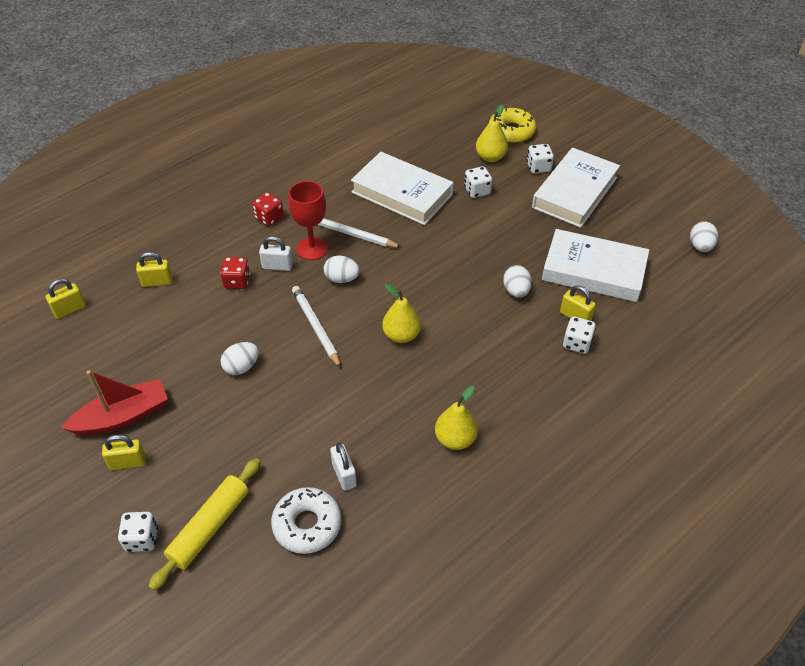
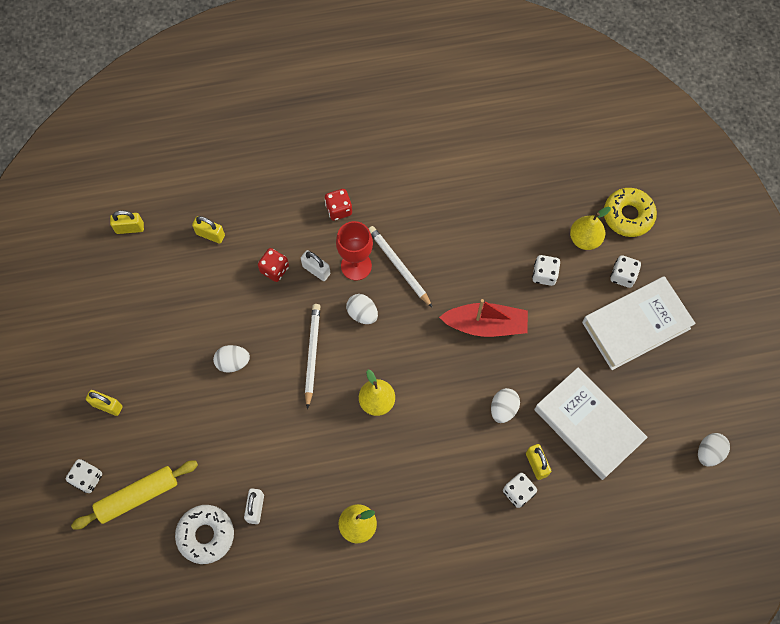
camera: 30 degrees right, 20 degrees up
red boat [61,370,168,435] -> red boat moved to [439,299,528,337]
white book [351,152,454,225] -> none

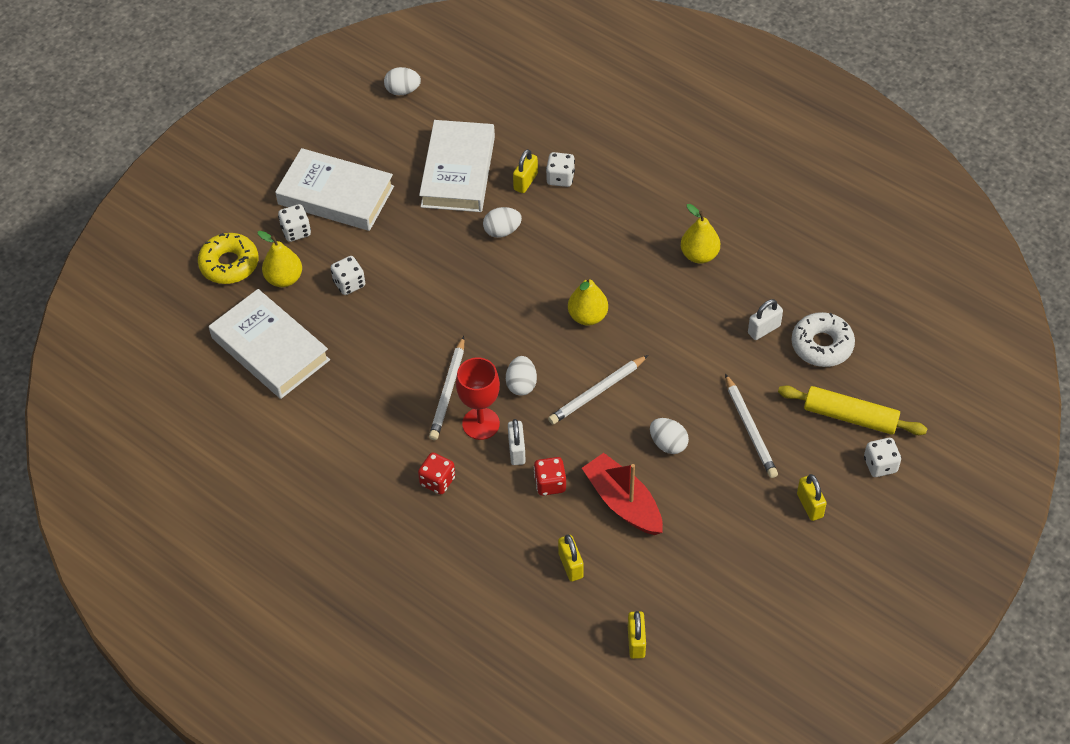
camera: 130 degrees left, 15 degrees down
yellow padlock [110,210,144,234] -> yellow padlock turned 45 degrees clockwise [628,611,646,659]
red boat [439,299,528,337] -> red boat moved to [582,453,663,535]
none -> white book [209,289,330,399]
none -> white pencil [725,374,778,478]

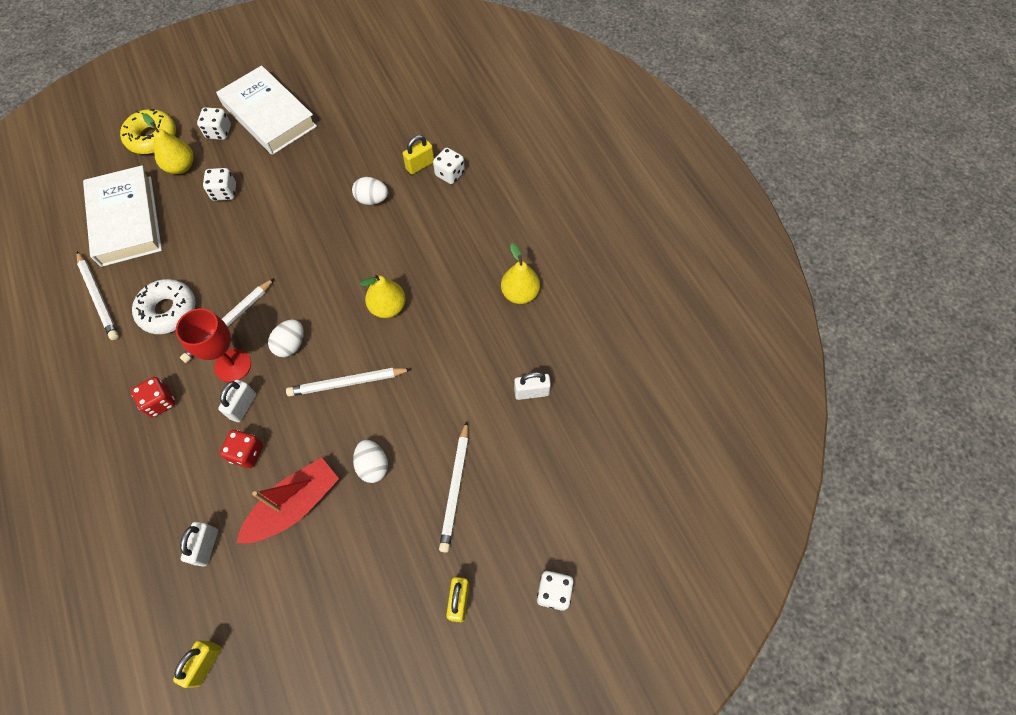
camera: 25 degrees right, 10 degrees up
white egg [384,67,421,95] -> none
white book [419,120,495,212] -> none
yellow padlock [558,534,584,581] -> white padlock [180,522,218,566]
red boat [582,453,663,535] -> red boat turned 60 degrees clockwise [236,457,339,543]
yellow rolling pin [778,385,927,435] -> none
white donut [791,312,855,367] -> white donut moved to [132,279,196,334]
none -> white pencil [77,251,119,340]

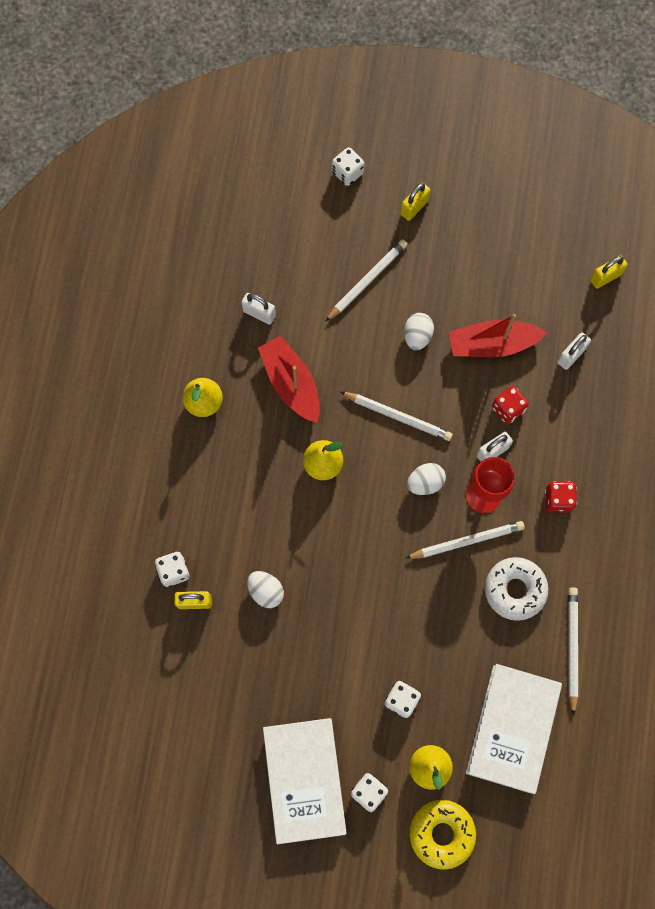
camera: 145 degrees left, 10 degrees up
none -> red boat [258,336,320,423]

